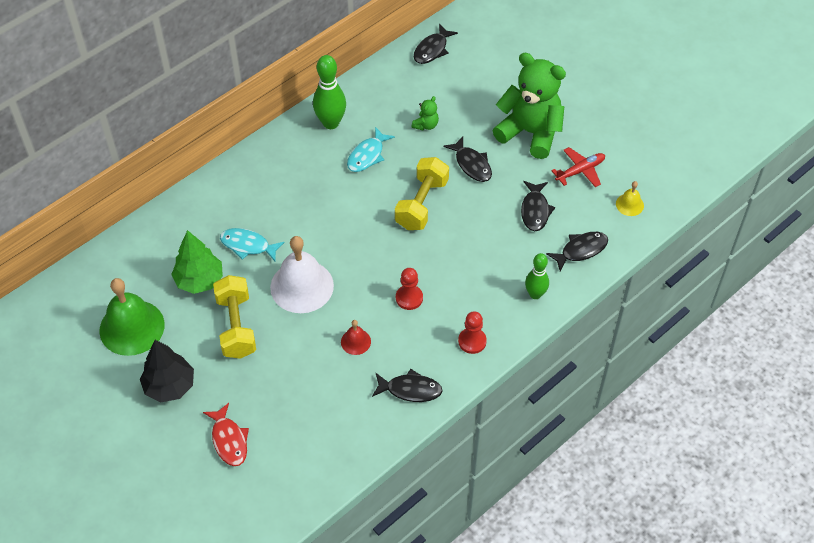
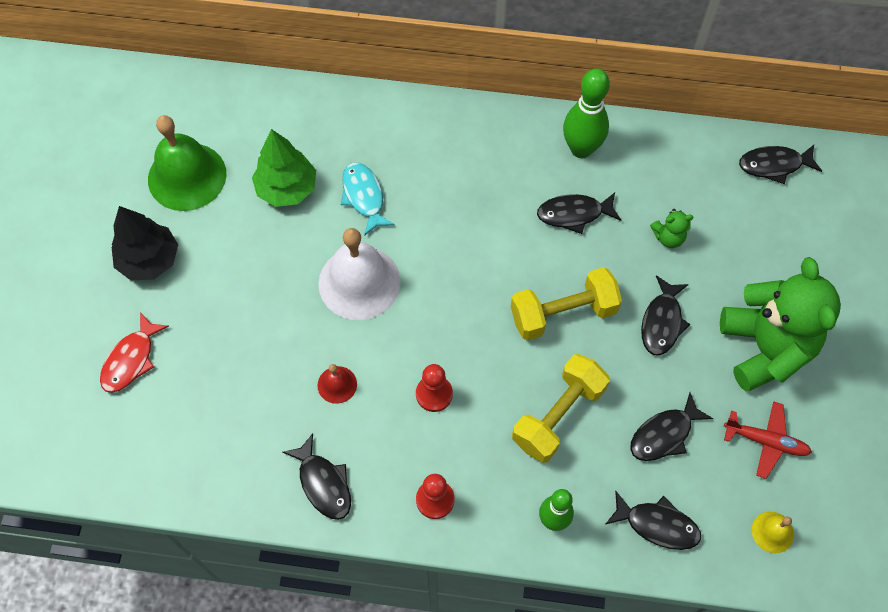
camera: 50 degrees right, 10 degrees up
yellow dumbbell [213,275,256,359] -> yellow dumbbell moved to [512,354,610,463]
turquoise fish [347,127,395,172] -> black fish [537,193,621,234]

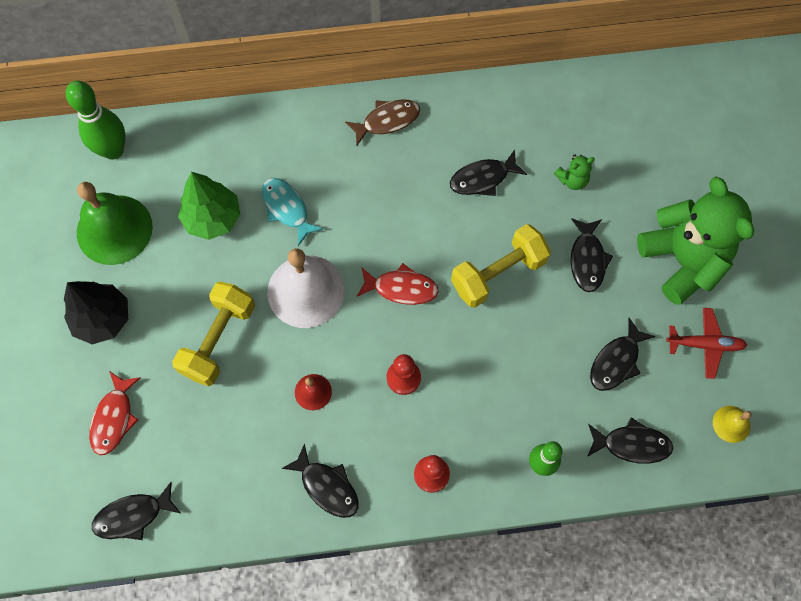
camera: 15 degrees left, 5 degrees up
yellow dumbbell [512,354,610,463] -> yellow dumbbell moved to [172,281,255,386]
green bowling pin [563,68,610,158] -> green bowling pin moved to [66,81,126,160]
black fish [739,145,822,184] -> black fish moved to [92,482,180,540]
none -> brown fish [345,99,420,145]
none -> red fish [357,263,439,305]

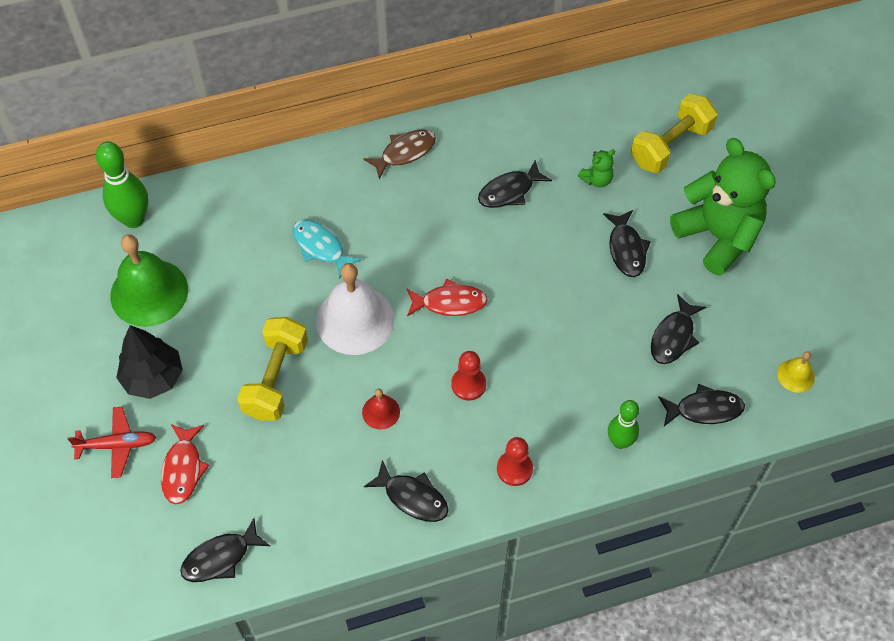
camera: 10 degrees left, 10 degrees down
green tree [178,172,240,240] -> none
yellow dumbbell [451,224,551,308] -> yellow dumbbell moved to [631,94,718,173]
red plane [666,308,747,379] -> red plane moved to [67,407,156,478]

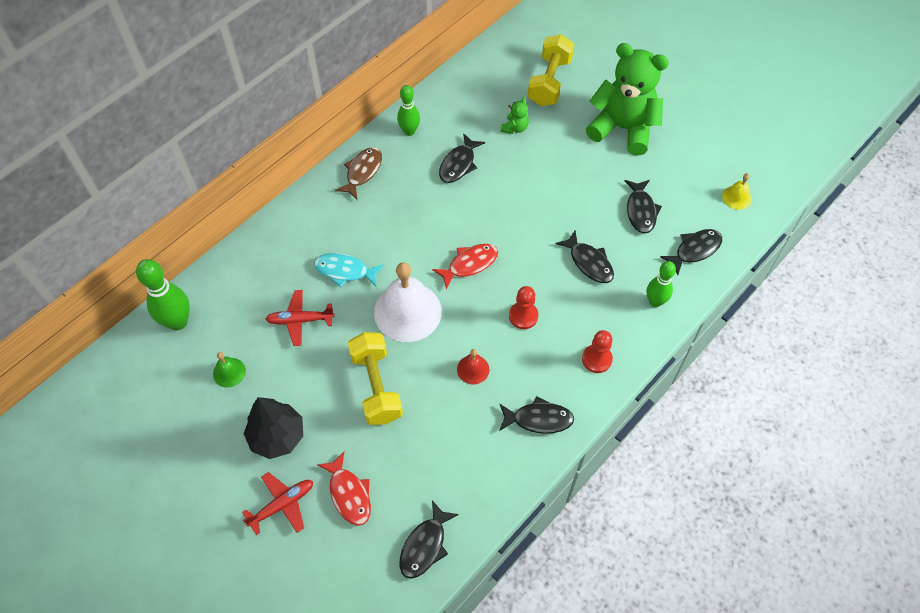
camera: 30 degrees left, 0 degrees up
green bell [110,234,188,327] -> green bell [213,352,246,388], size x0.46
black fish [603,210,651,277] -> black fish moved to [555,231,614,283]
none -> red plane [266,290,335,346]
none -> green bowling pin [397,85,420,136]

